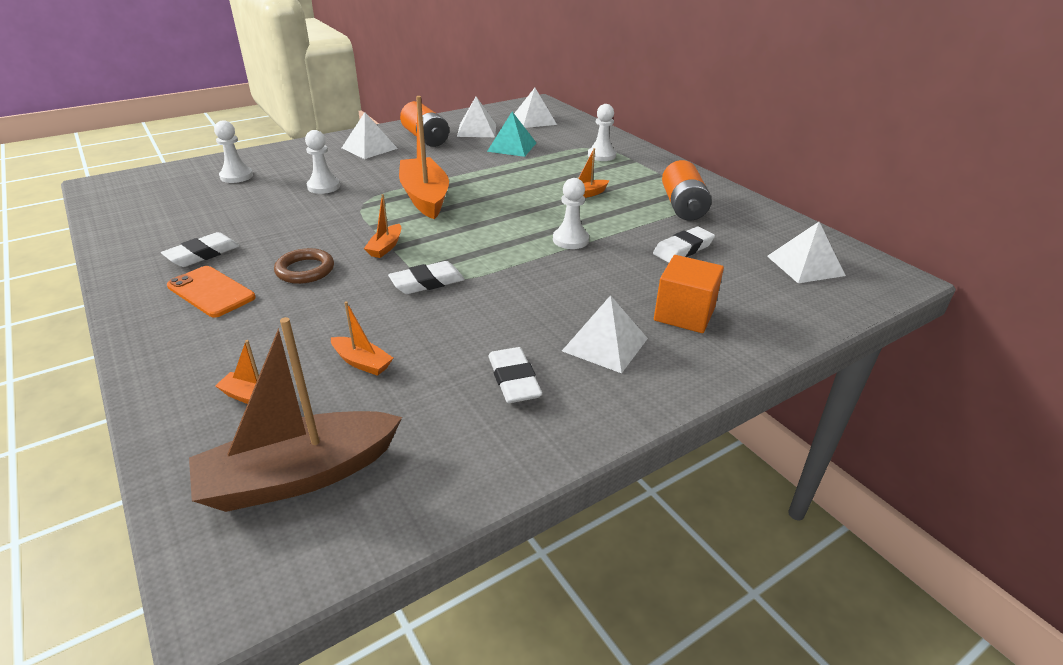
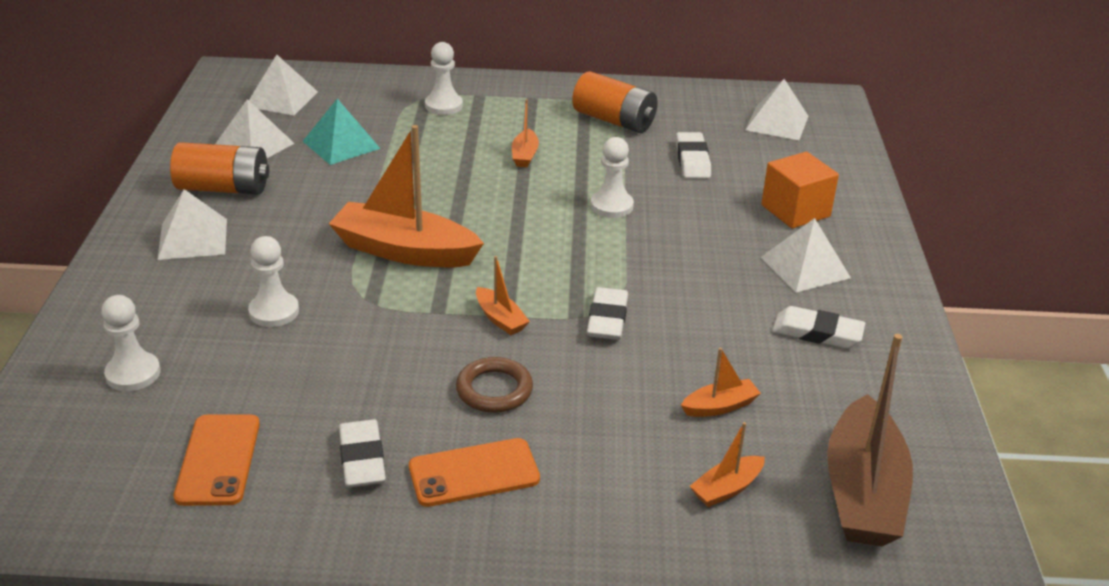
camera: 55 degrees left, 0 degrees up
none -> orange phone [174,414,260,506]

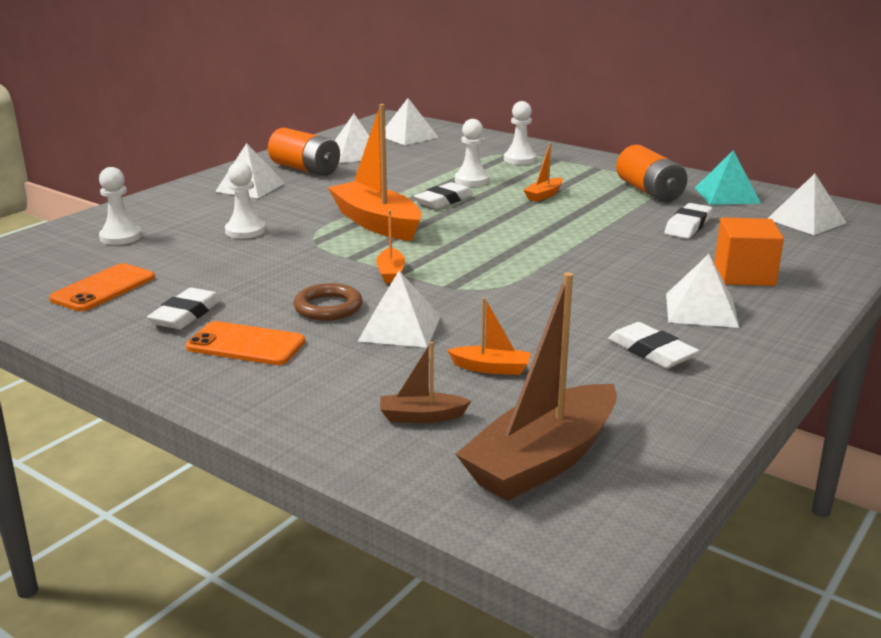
camera: 35 degrees right, 10 degrees down
turquoise pyramid [303,99,381,165] -> turquoise pyramid moved to [695,150,761,205]
white eraser [587,287,628,340] -> white eraser moved to [414,182,473,209]
white pawn [591,137,634,218] -> white pawn moved to [455,119,489,186]
orange boat [690,422,765,507] -> brown boat [380,342,471,423]
none -> white pyramid [358,271,441,348]

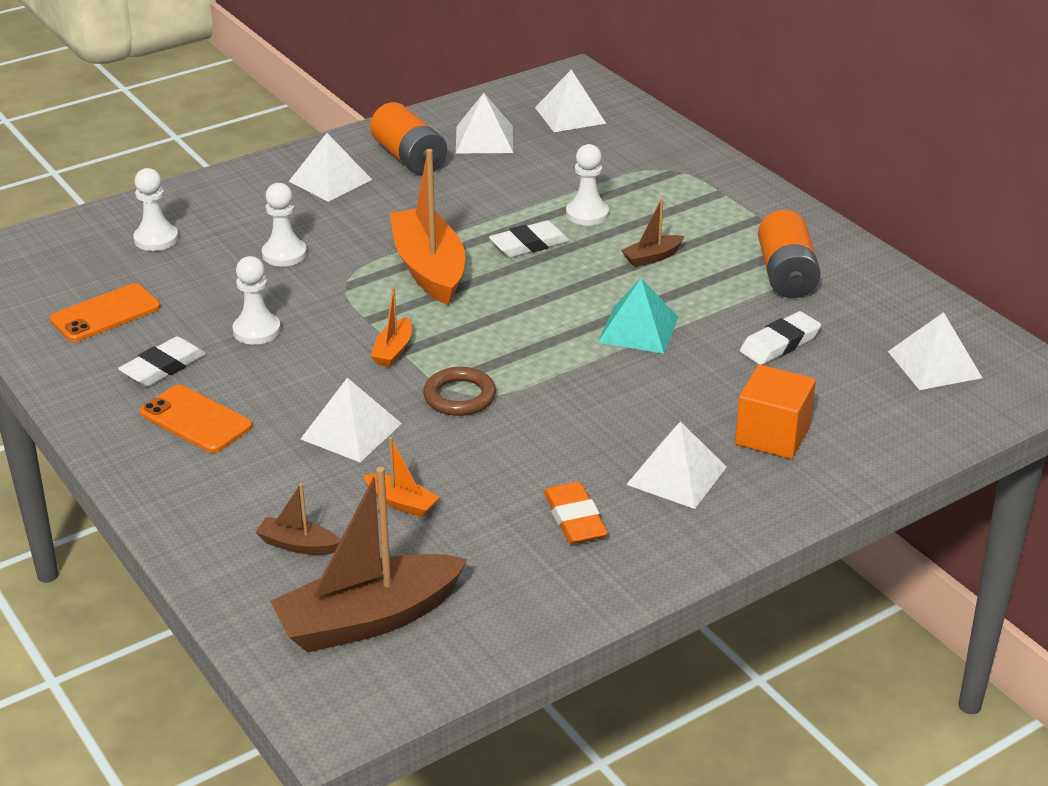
camera: 20 degrees right, 10 degrees up
brown ring [294,283,362,321] -> brown ring moved to [423,367,496,416]
white pawn [504,101,537,165] -> white pawn moved to [233,256,281,345]
orange boat [523,143,563,202] -> brown boat [621,199,685,267]
white eraser [608,322,699,368] -> orange eraser [544,482,608,544]
turquoise pyramid [695,150,761,205] -> turquoise pyramid moved to [598,278,678,354]

